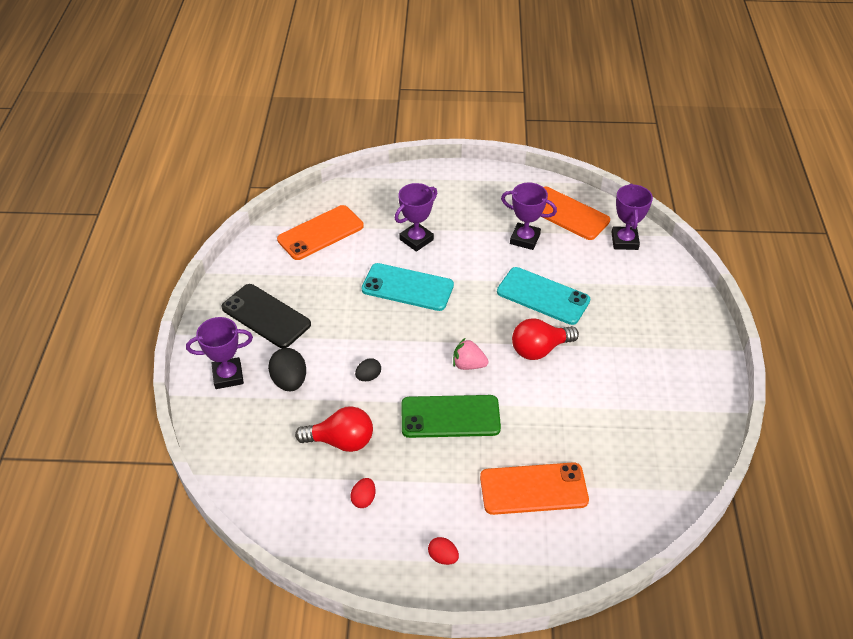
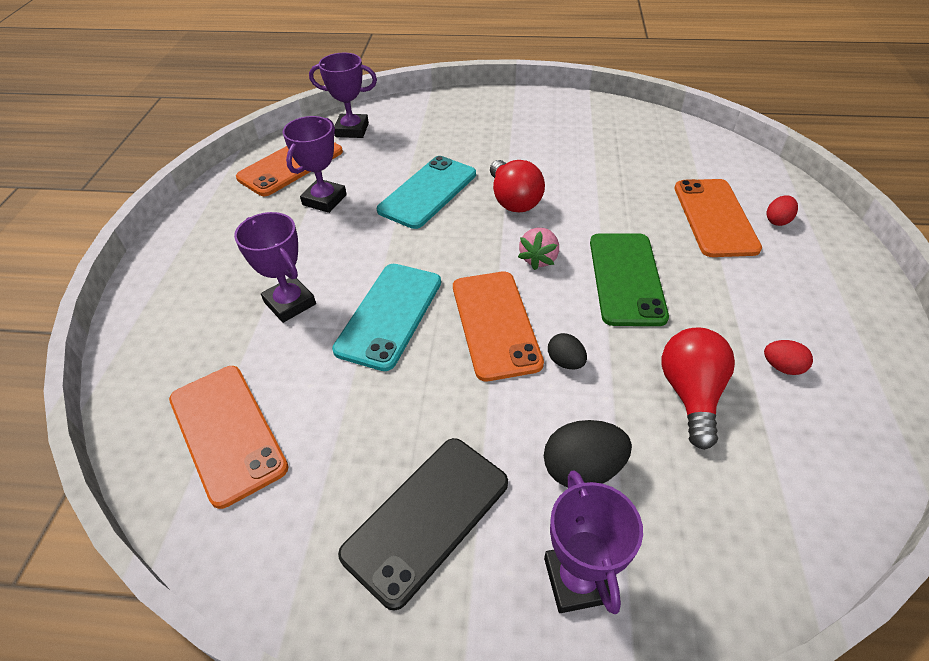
camera: 85 degrees left, 0 degrees up
red egg [428,537,459,565] -> red egg moved to [767,195,798,226]
none -> orange phone [453,271,544,381]

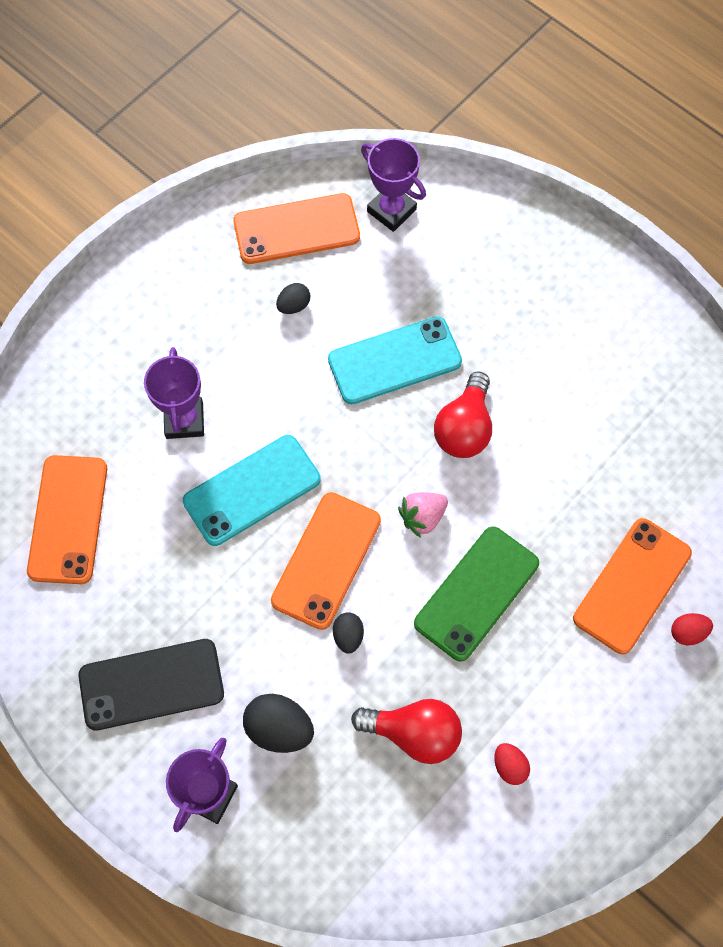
camera: 35 degrees right, 20 degrees up
purple trophy [282,116,347,213] -> black egg [276,283,310,314]
red light bulb [662,328,735,450] -> red light bulb turned 60 degrees clockwise [351,699,462,764]

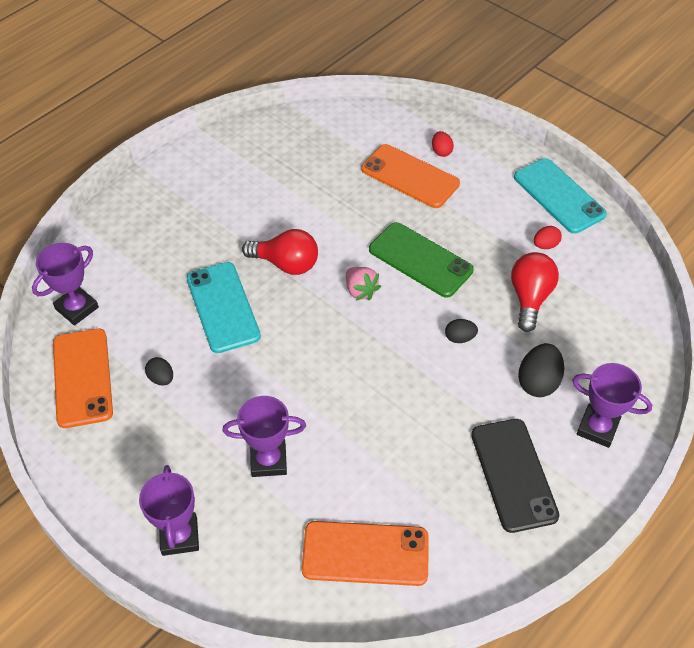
camera: 90 degrees left, 15 degrees down
turquoise phone [183,435,321,546] -> turquoise phone moved to [514,158,607,234]
orange phone [271,492,381,630] -> none
none -> purple trophy [139,465,199,556]

